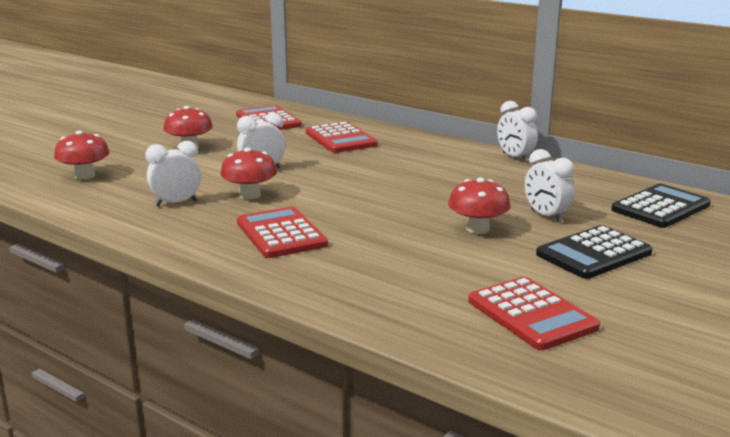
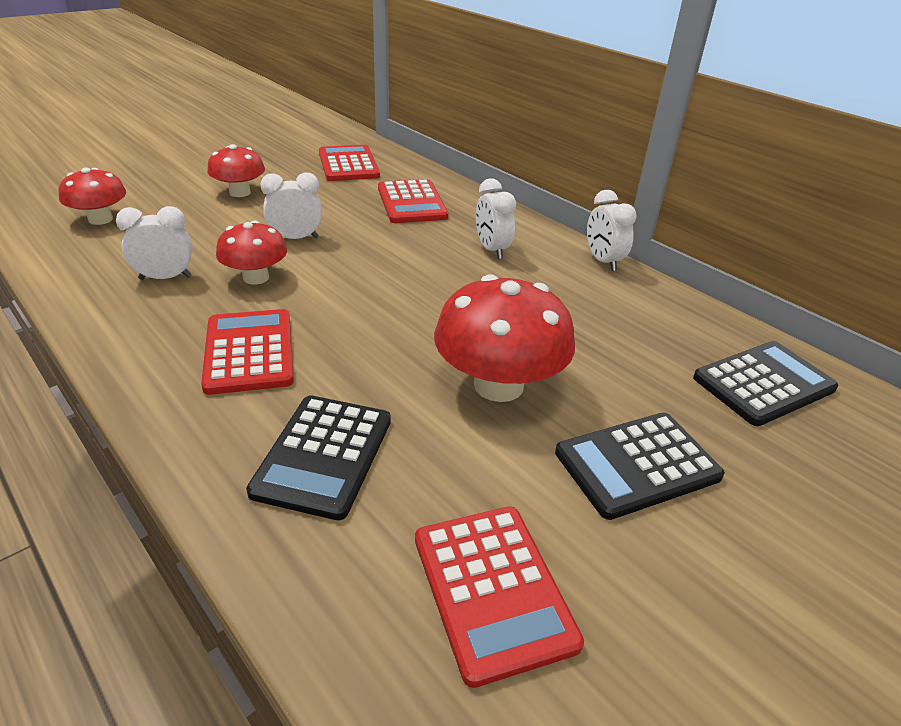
camera: 10 degrees right, 15 degrees up
red mushroom [448,177,511,234] -> red mushroom [434,274,575,402], size x1.64
white clock [525,149,575,222] -> white clock moved to [476,179,516,259]
none -> black calculator [246,395,391,520]

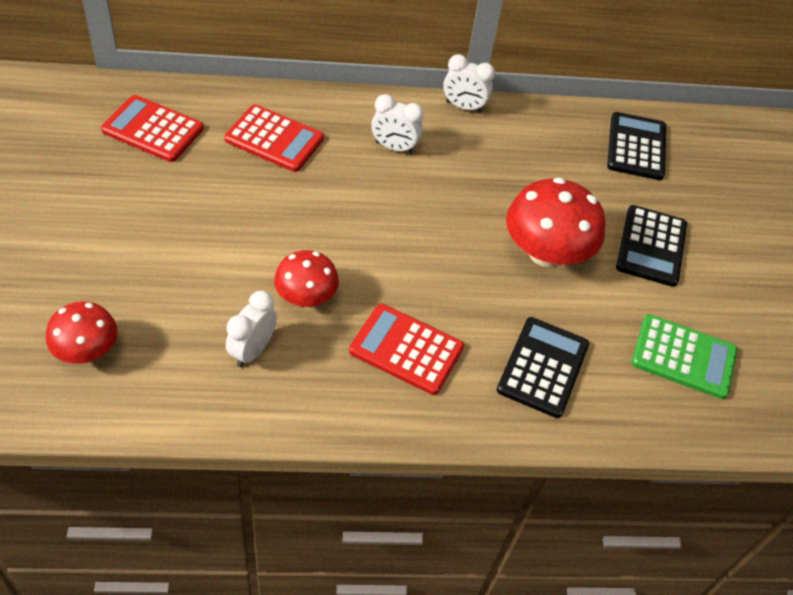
camera: 55 degrees left, 15 degrees up
red mushroom [207,144,265,197] -> none
black calculator [246,395,391,520] -> black calculator turned 120 degrees counterclockwise [497,317,589,418]
white clock [260,172,322,239] -> none
red calculator [415,506,584,688] -> green calculator [632,314,737,399]

